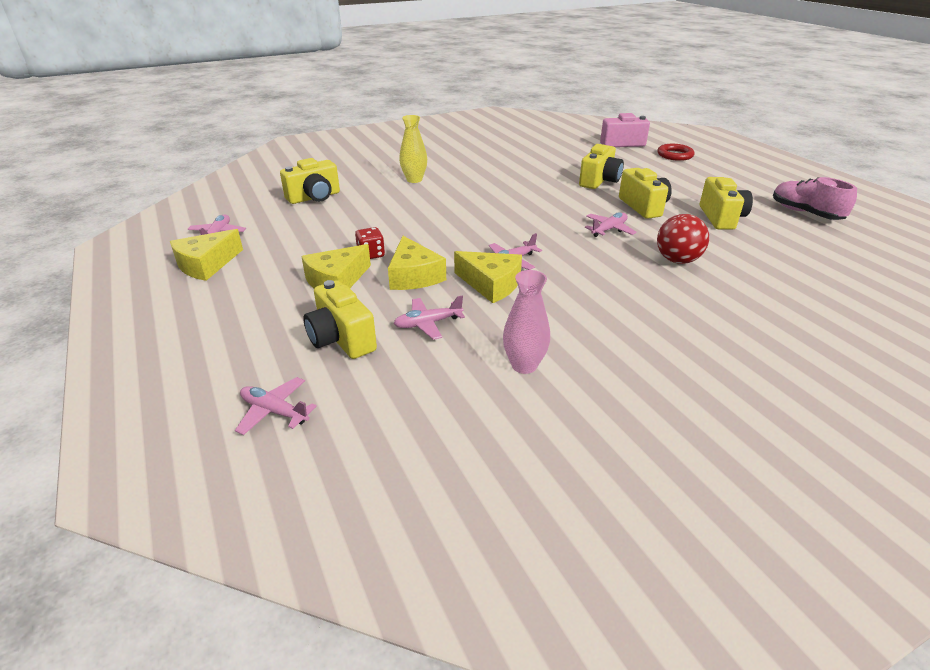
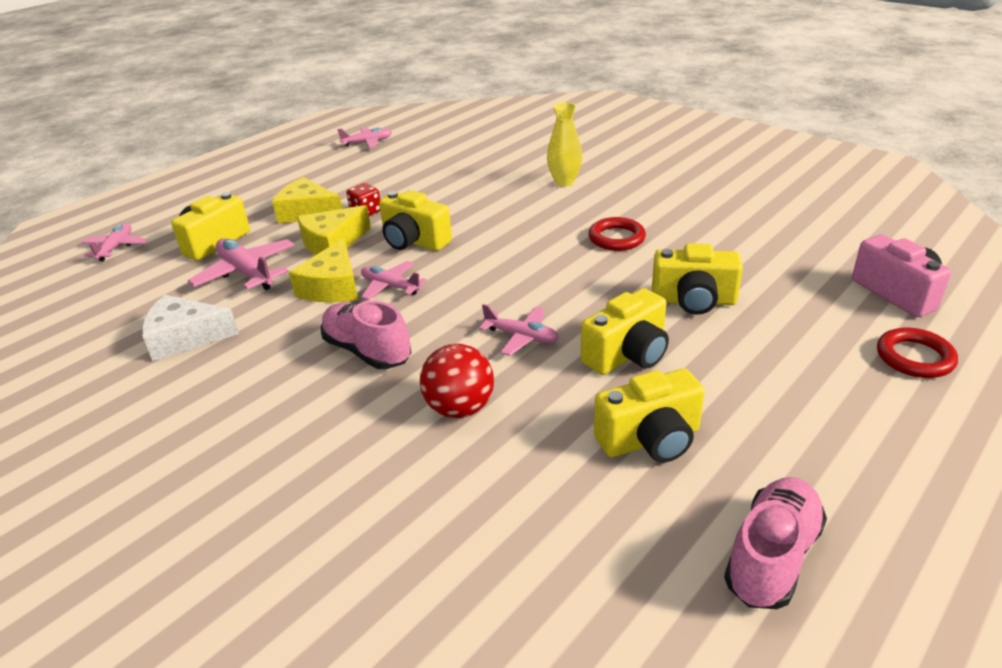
camera: 70 degrees right, 0 degrees up
yellow cheese [170,229,243,281] -> none
yellow camera [280,158,340,204] -> yellow camera moved to [379,190,452,251]
pink plane [393,295,465,340] -> pink plane [188,238,295,290], size x1.53
pink vase [503,270,550,374] -> white cheese [142,295,239,361]
none -> pink shoe [321,301,411,369]
none -> red ring [588,217,646,251]

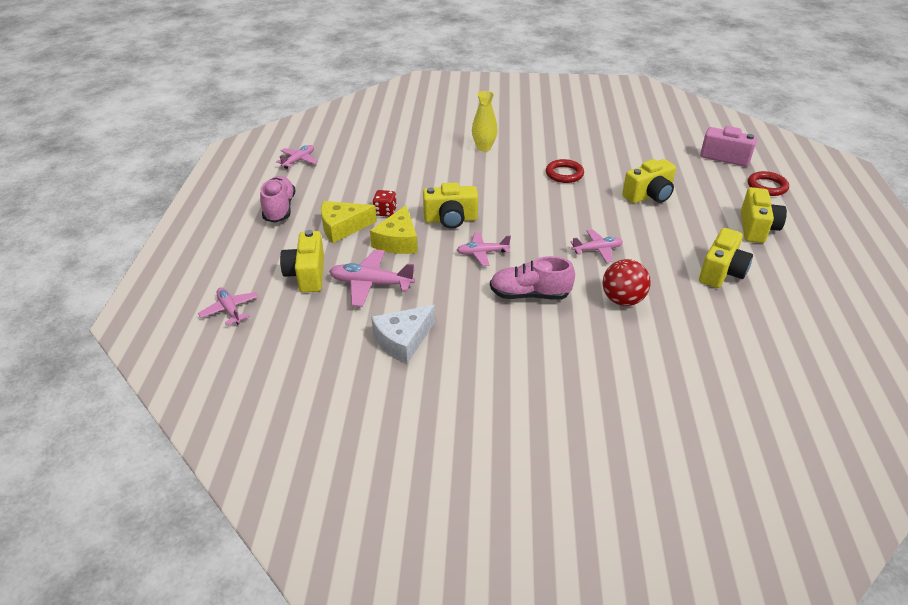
camera: 40 degrees left, 5 degrees up
yellow cheese [289,238,358,302] -> none
yellow camera [581,288,669,375] -> yellow camera moved to [741,187,787,243]
pink shoe [724,477,827,609] -> pink shoe moved to [260,176,296,223]

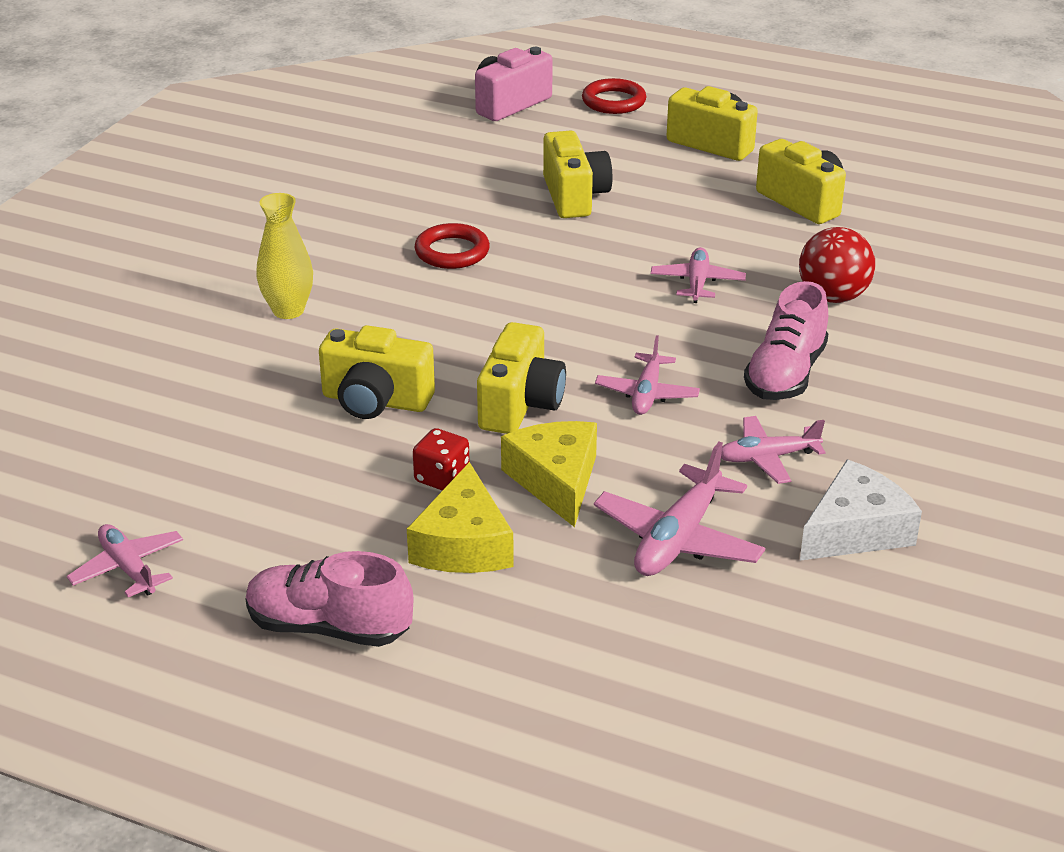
camera: 70 degrees left, 5 degrees down
pink plane [198,288,259,325] -> pink plane moved to [721,416,825,484]
yellow camera [280,230,324,293] -> yellow camera moved to [319,325,435,419]
yellow cheese [370,205,418,254] -> yellow cheese turned 135 degrees counterclockwise [501,421,597,527]
white cheese [371,305,435,364] -> white cheese turned 105 degrees counterclockwise [800,460,922,560]

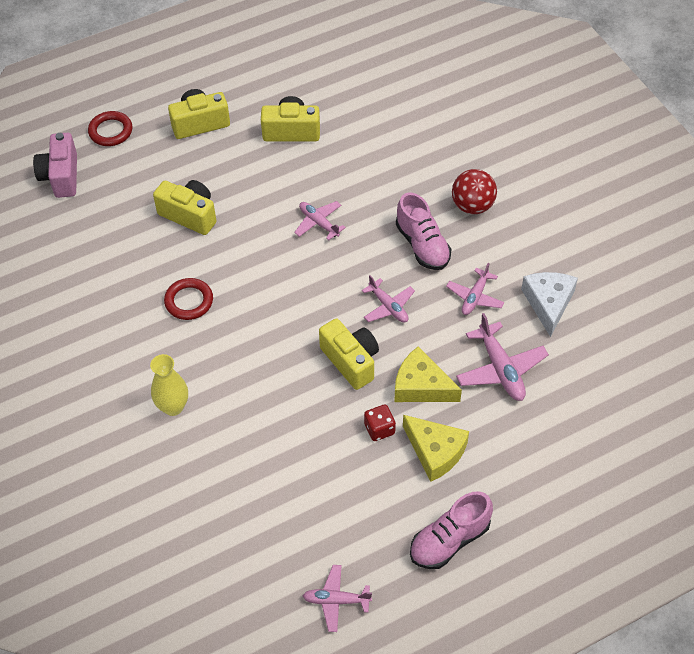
camera: 50 degrees left, 20 degrees up
yellow camera [319,325,435,419] -> none
red ball [799,227,875,303] -> red ball moved to [452,169,497,214]

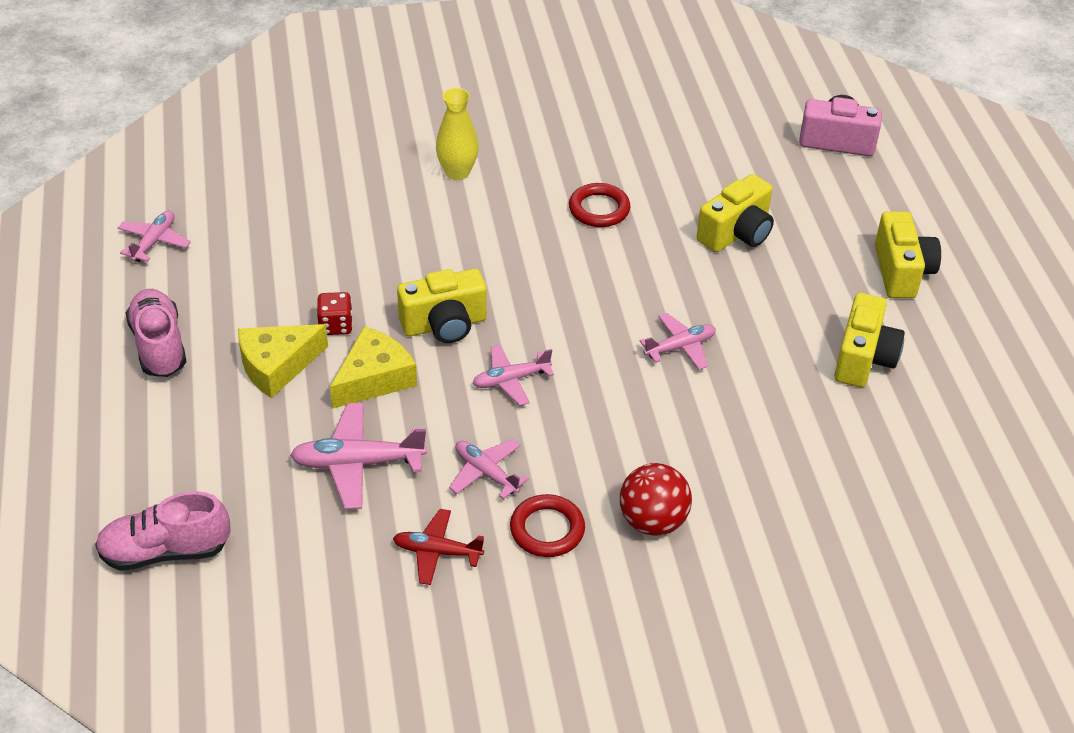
camera: 105 degrees right, 10 degrees down
red ring [88,111,132,146] -> red ring moved to [510,494,585,557]
pink shoe [396,192,451,270] -> pink shoe moved to [95,491,231,571]
white cheese [521,272,578,337] -> red plane [393,509,484,585]

